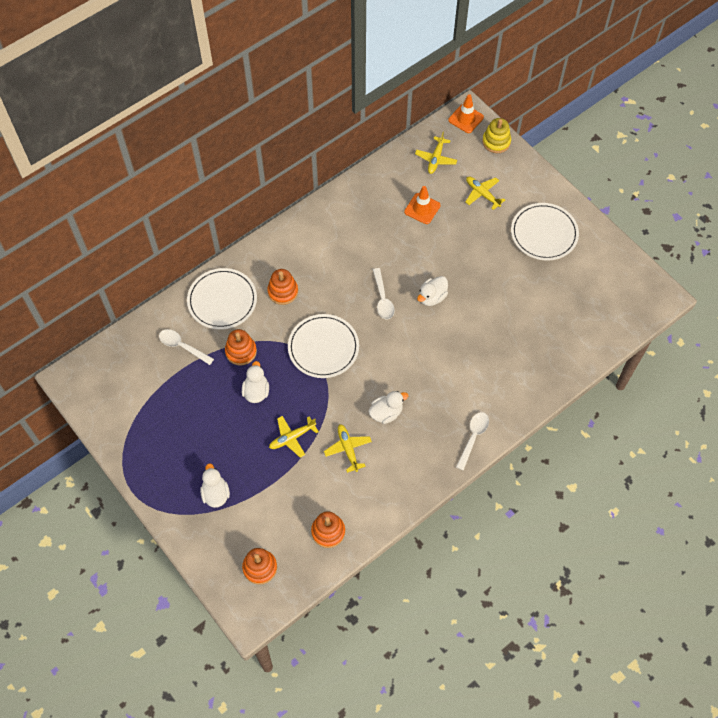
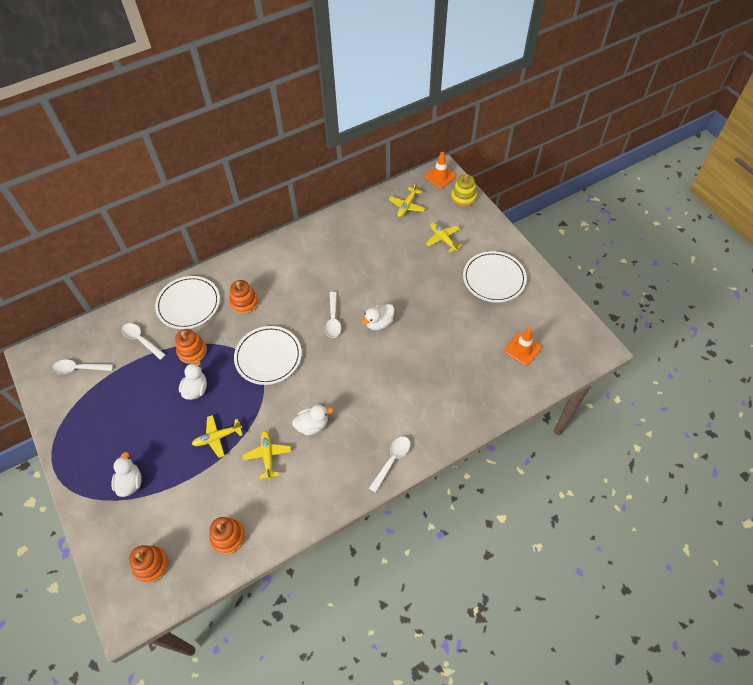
camera: 10 degrees right, 5 degrees down
orange traffic cone [404,186,440,224] -> orange traffic cone moved to [504,328,542,366]
none -> white spoon [52,359,113,374]

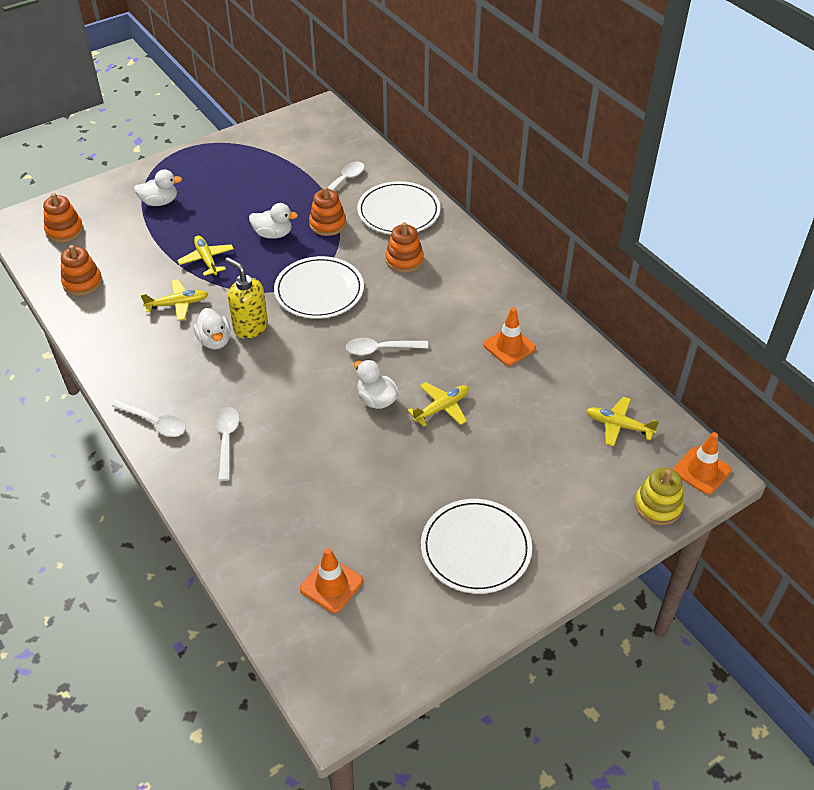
camera: 85 degrees right, 10 degrees down
white spoon [52,359,113,374] -> white spoon moved to [214,407,240,481]
yellow plane [426,222,463,253] -> yellow plane moved to [407,382,469,427]
none -> yellow soap dispenser [225,257,268,339]
none -> orange traffic cone [483,307,536,366]

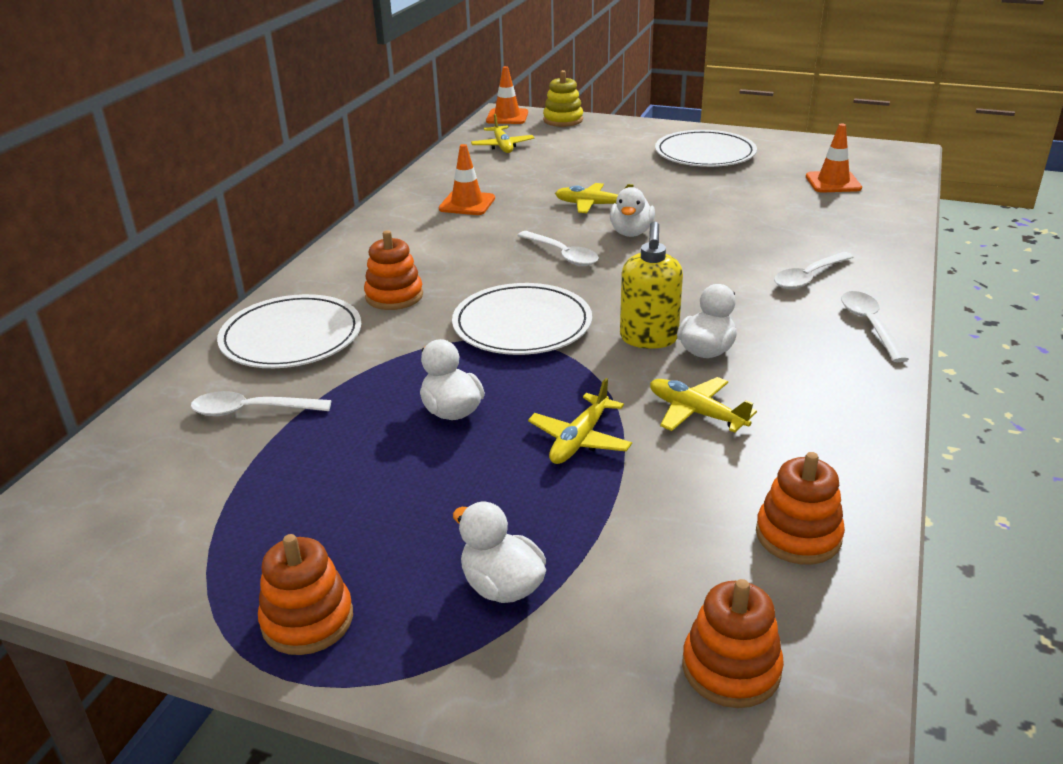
camera: 125 degrees left, 15 degrees down
orange stacking toy [309,187,346,236] -> orange stacking toy moved to [258,534,353,655]

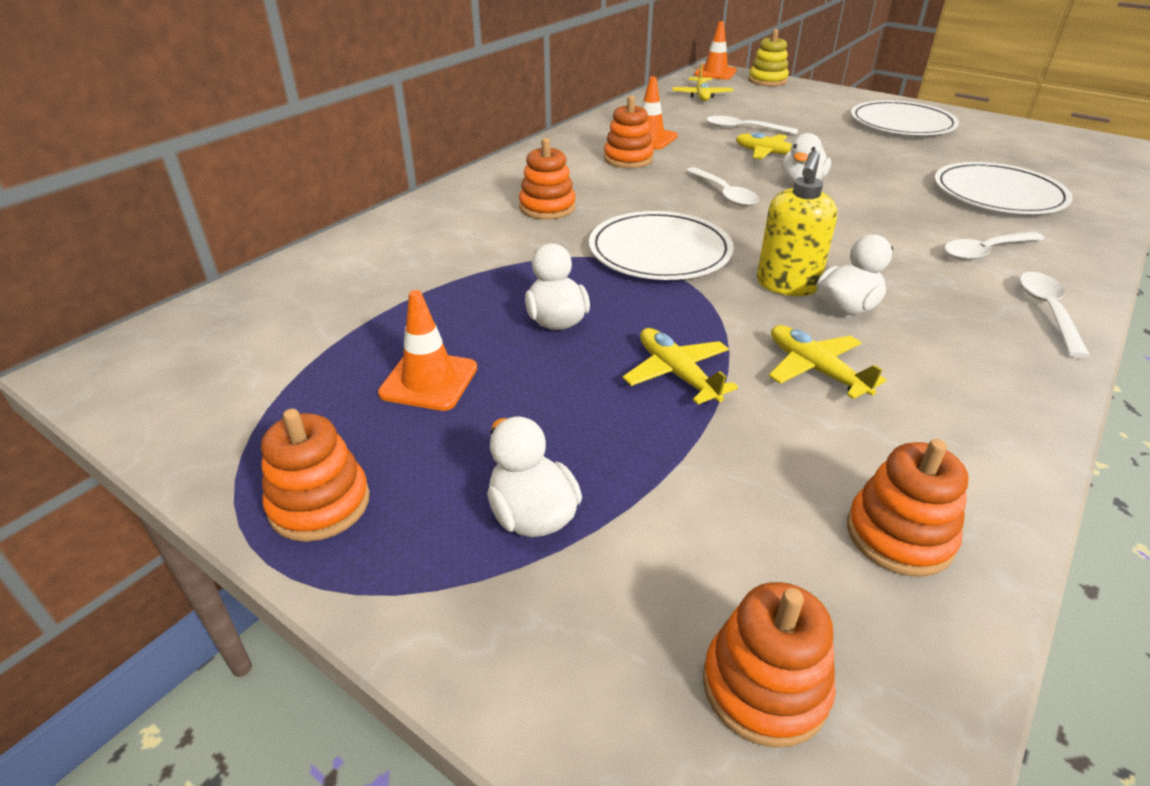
camera: 15 degrees right, 5 degrees up
white spoon [191,391,331,416] -> white spoon moved to [707,116,798,135]
white plate [217,294,361,368] -> white plate moved to [935,162,1073,214]
yellow plane [528,378,632,464] -> yellow plane turned 105 degrees clockwise [623,328,738,405]
orange traffic cone [806,124,862,192] -> orange traffic cone moved to [378,290,477,411]
none -> orange stacking toy [604,96,654,168]

